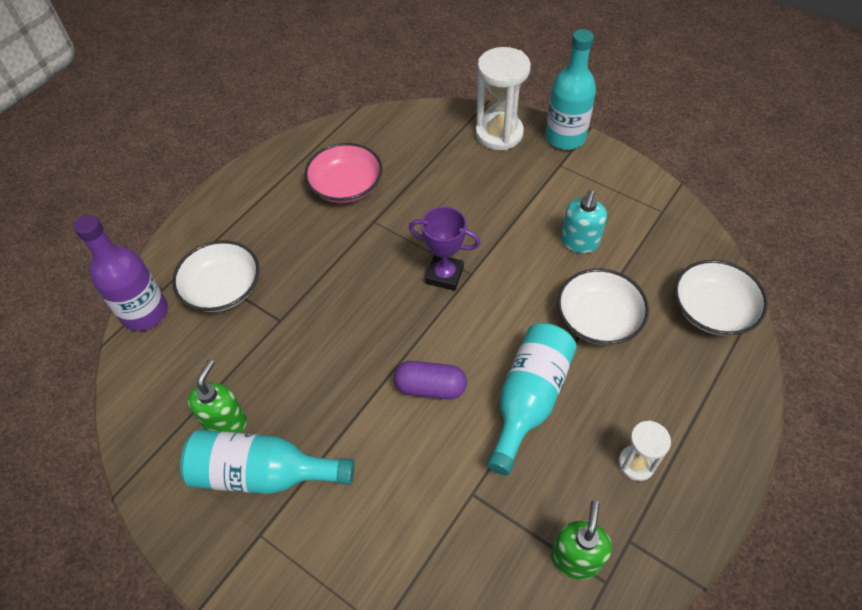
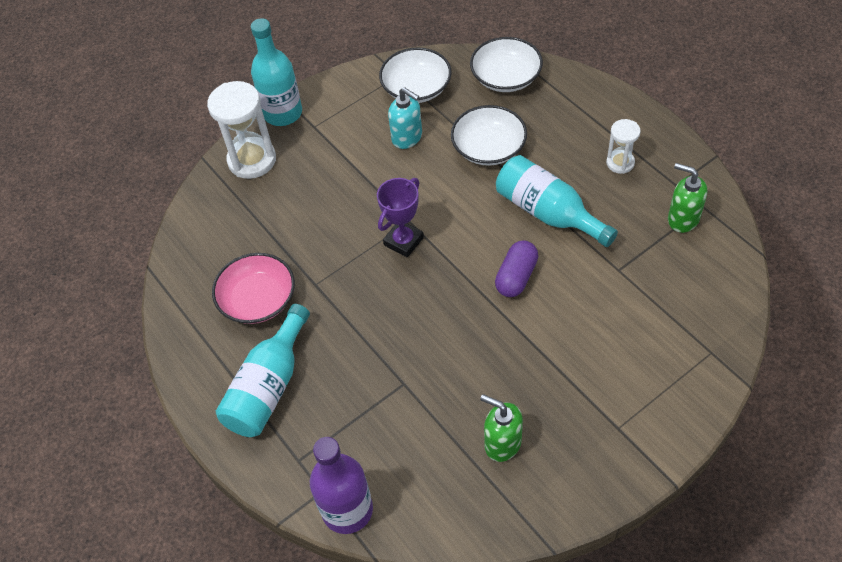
camera: 70 degrees left, 0 degrees up
white bowl [172,240,259,312] -> white bowl moved to [379,47,452,103]
turquoise bottle [180,430,355,494] -> turquoise bottle moved to [216,304,310,437]

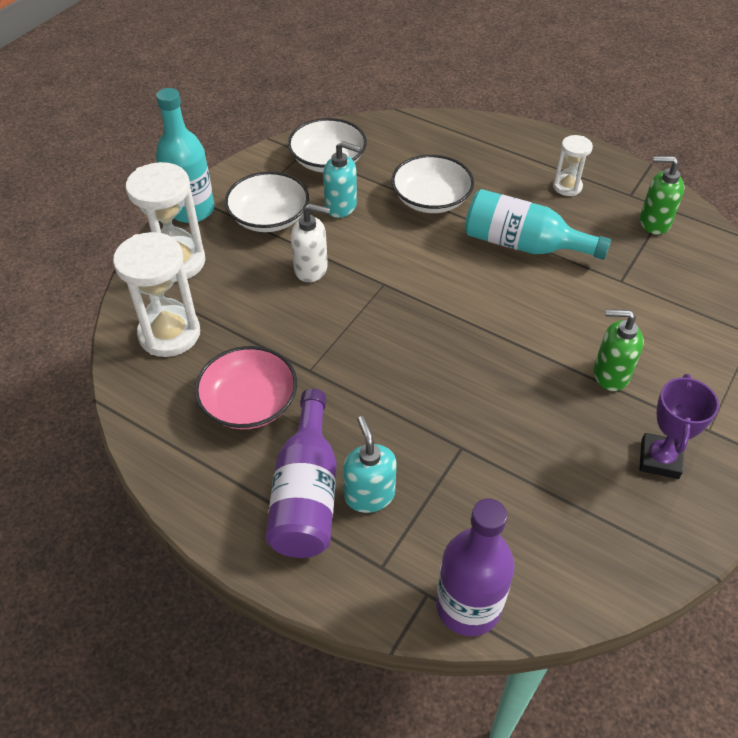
camera: 25 degrees left, 5 degrees down
turquoise bottle [216,304,310,437] -> purple bottle [265,389,337,558]
purple trophy [377,178,424,258] -> purple trophy moved to [639,374,719,479]
white bowl [470,37,543,92] -> white bowl moved to [225,172,309,232]
green soap dispenser [480,394,523,462] -> green soap dispenser moved to [593,309,644,391]
purple capsule [495,241,538,297] -> none
none -> white hourglass [113,232,200,357]
none -> white soap dispenser [291,204,330,282]
none -> turquoise soap dispenser [343,416,397,513]

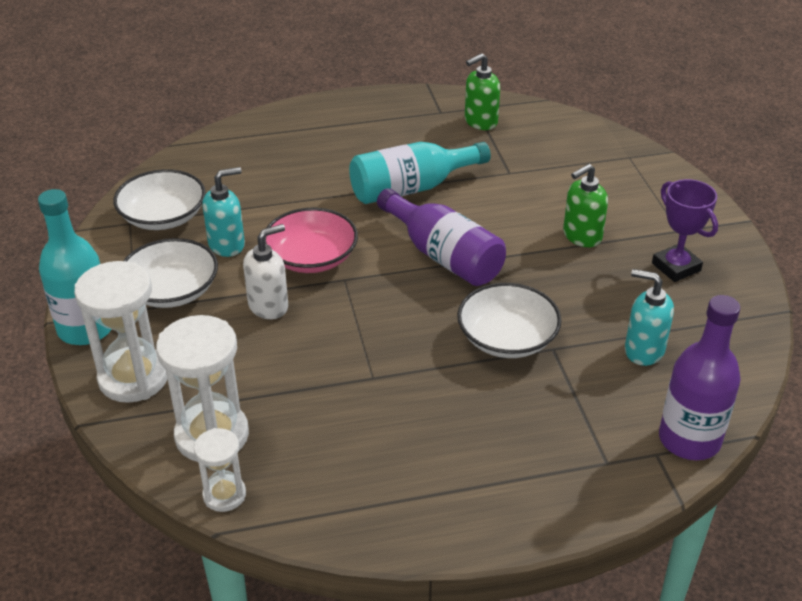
camera: 45 degrees left, 10 degrees down
pink bowl [195,346,297,429] -> pink bowl moved to [265,208,358,273]
purple bottle [265,389,337,558] -> purple bottle moved to [377,188,506,286]
turquoise soap dispenser [343,416,397,513] -> turquoise soap dispenser moved to [625,269,674,366]
white bowl [391,155,474,213] -> white bowl moved to [457,283,561,358]
white hourglass [553,135,593,196] -> white hourglass moved to [194,428,246,512]

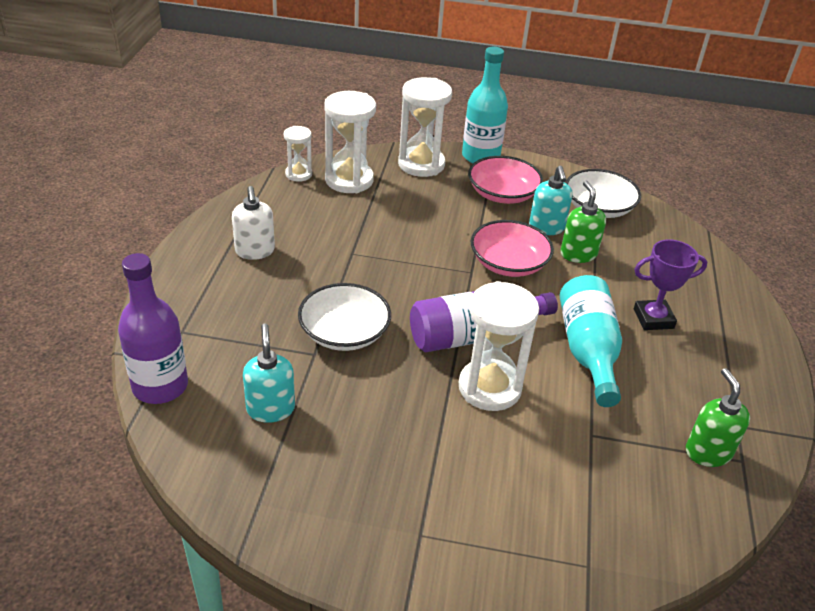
camera: 110 degrees right, 0 degrees up
white bowl [123,238,218,308] -> pink bowl [468,156,543,204]
white soap dispenser [243,224,288,319] -> white soap dispenser moved to [232,186,275,260]
green soap dispenser [563,164,608,247] -> green soap dispenser moved to [560,181,606,263]
turquoise soap dispenser [625,269,674,366] -> turquoise soap dispenser turned 60 degrees counterclockwise [243,323,295,423]
purple trophy [652,179,718,282] -> purple trophy moved to [634,239,707,330]
none -> white hourglass [459,281,539,411]

